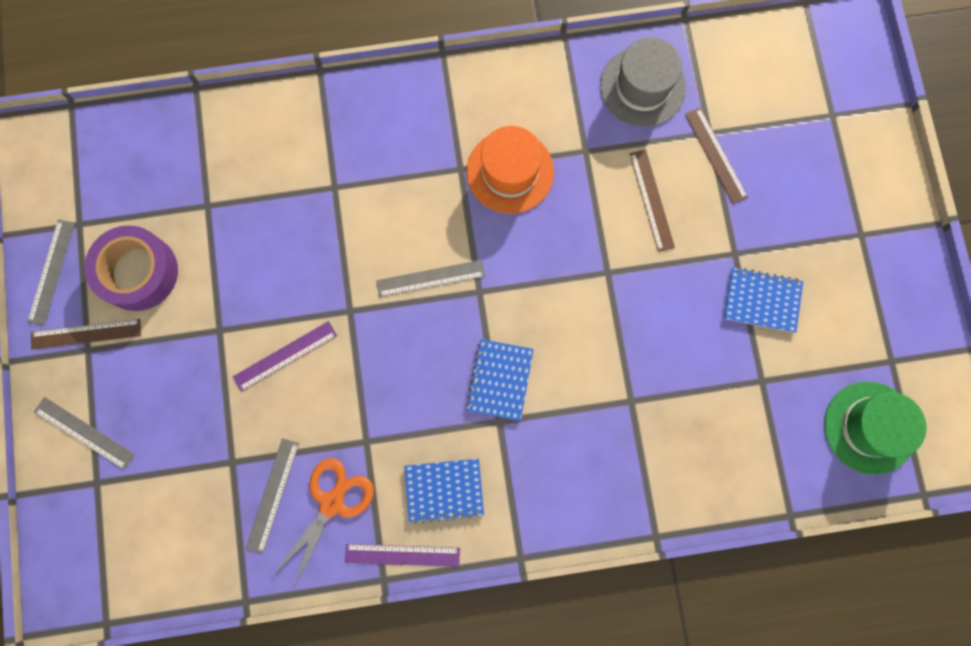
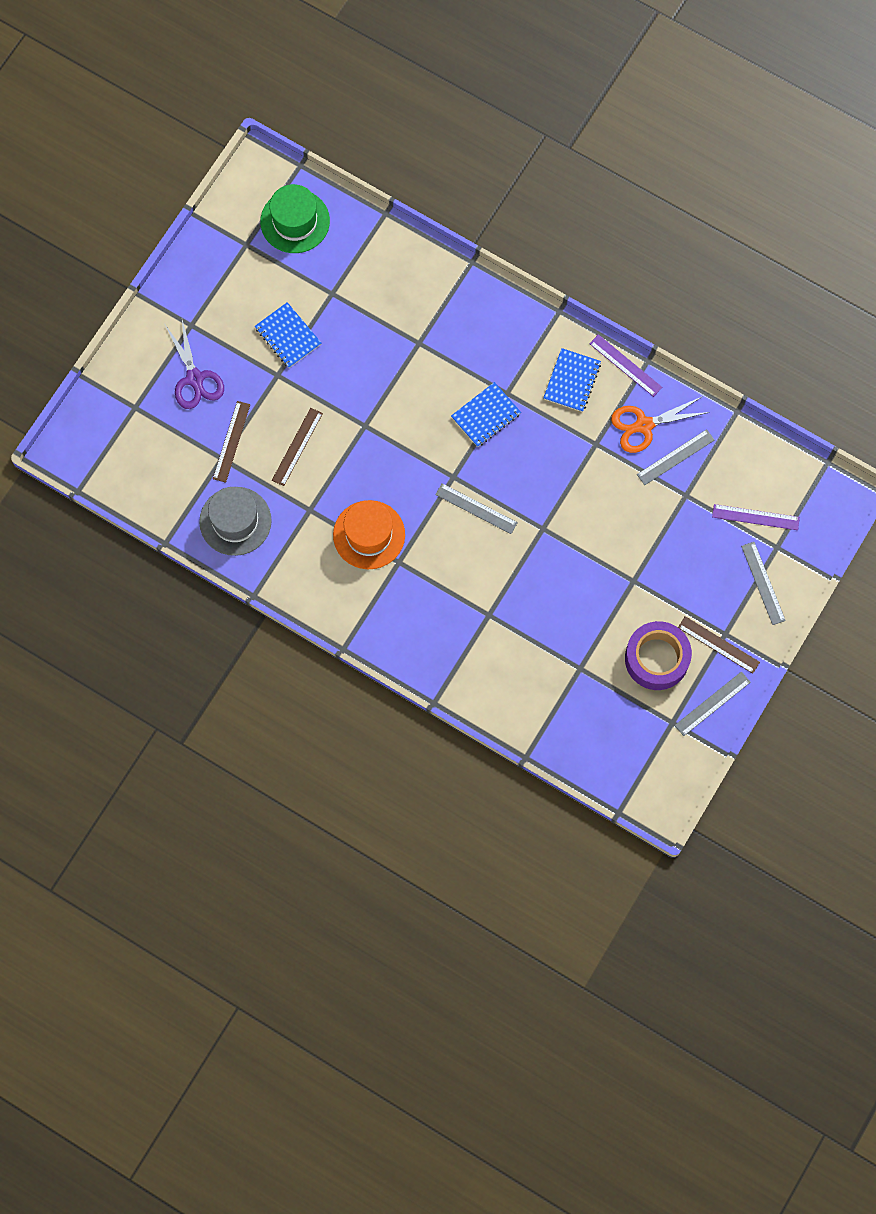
camera: 140 degrees left, 5 degrees down
purple ruler [233,321,337,392] -> purple ruler moved to [712,504,800,530]
blue notebook [404,459,484,524] -> blue notebook turned 75 degrees clockwise [543,348,601,412]
none -> purple scissors [165,320,224,409]

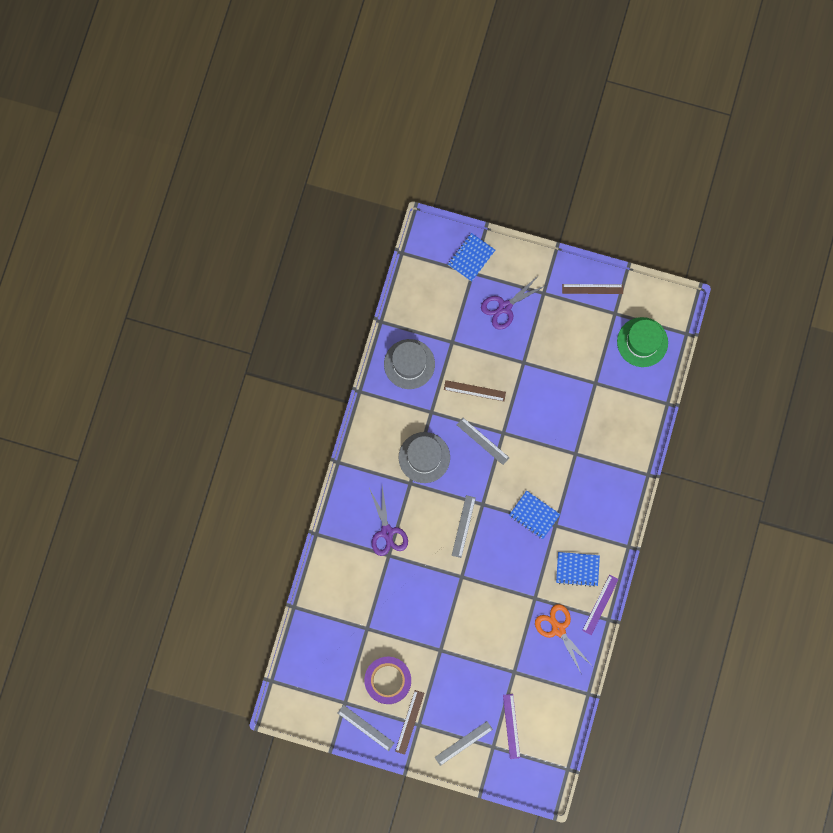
camera: 75 degrees right, 5 degrees up
brown ruler [213,401,250,483] -> brown ruler moved to [562,284,623,294]
blue notebook [255,302,321,368] -> blue notebook moved to [448,233,495,282]
orange hat [333,500,405,569] -> grey hat [399,432,450,483]
grey ruler [637,429,714,485] -> grey ruler moved to [457,418,510,465]
none -> purple scissors [369,486,408,556]

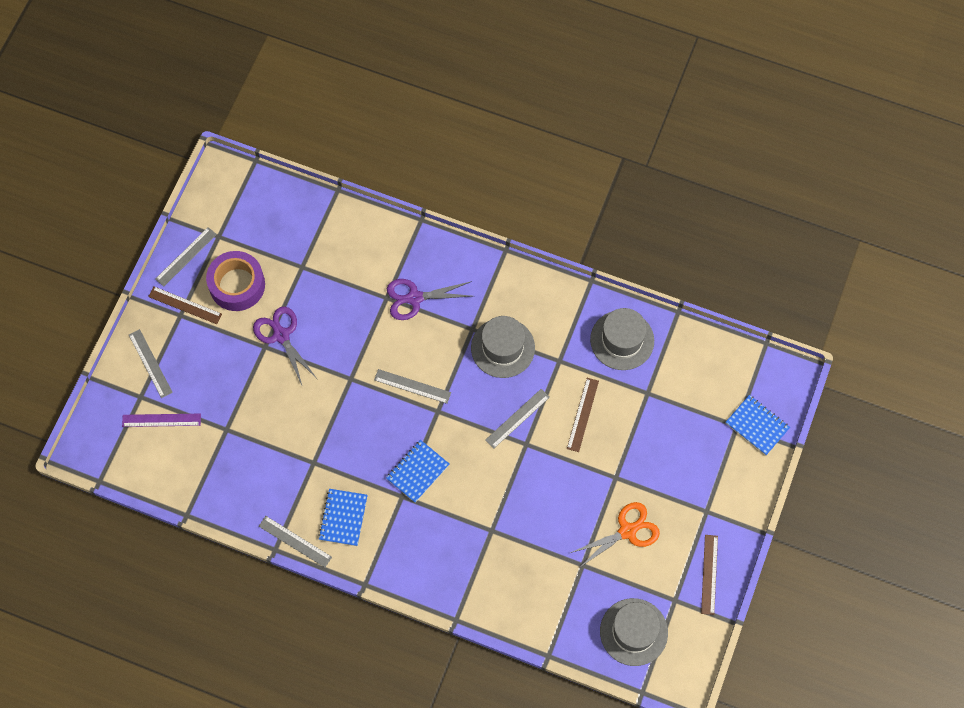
camera: 95 degrees right, 10 degrees down
purple scissors [481,275,547,330] -> purple scissors moved to [253,307,316,385]
orange scissors [535,604,591,673] -> orange scissors moved to [570,502,660,568]
purple ruler [582,575,619,635] -> grey ruler [259,516,332,568]
green hat [617,317,668,367] -> grey hat [600,598,668,666]

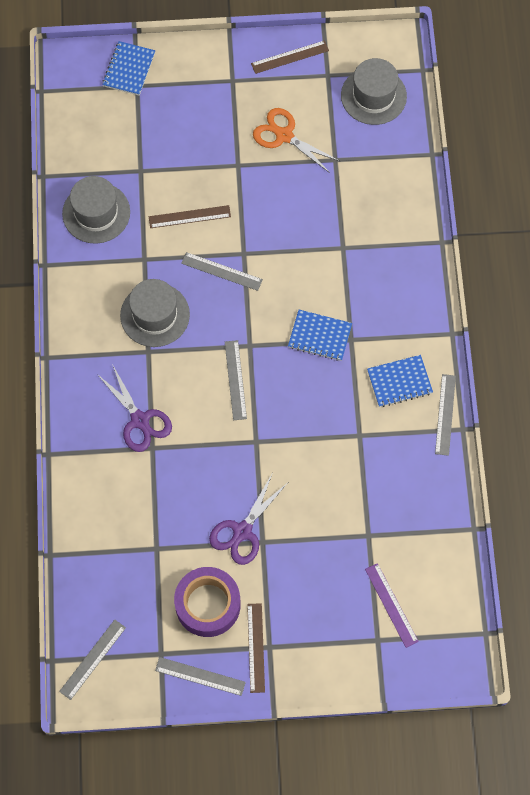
camera: 115 degrees left, 0 degrees up
grey ruler [129,329,173,398] -> grey ruler moved to [59,620,126,700]

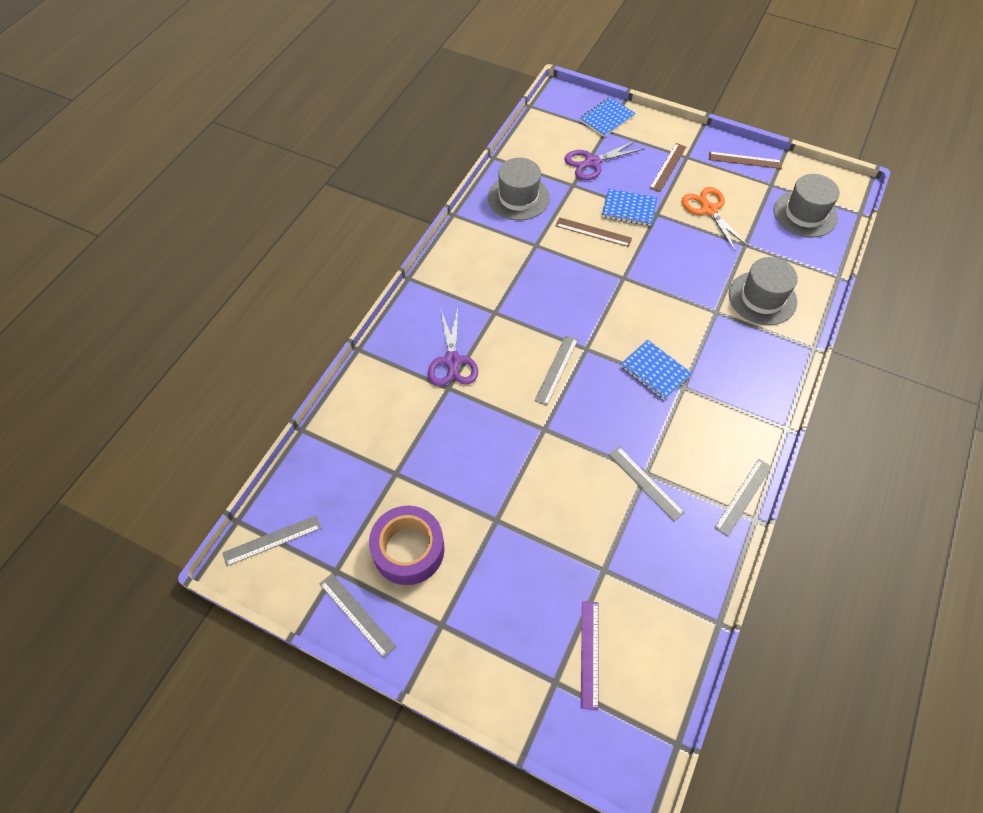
camera: 30 degrees right, 10 degrees down
grey hat [120,279,190,347] -> grey hat moved to [729,257,798,325]
grey ruler [181,252,263,291] -> grey ruler moved to [609,447,685,522]
purple scissors [209,474,287,565] -> purple scissors moved to [564,140,644,180]
brown ruler [247,603,265,693] -> brown ruler moved to [650,143,686,192]
blue notebook [367,355,433,407] -> blue notebook moved to [602,189,657,226]

